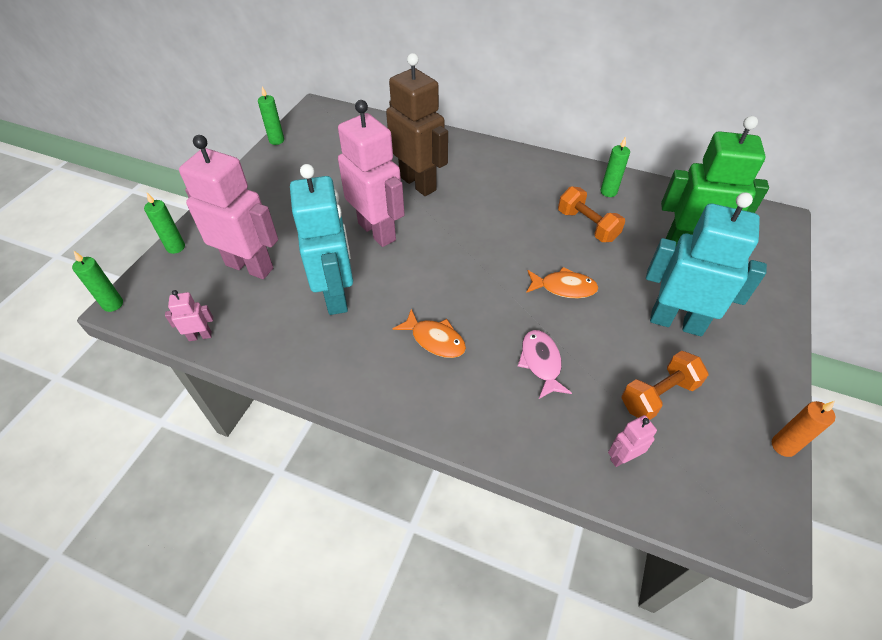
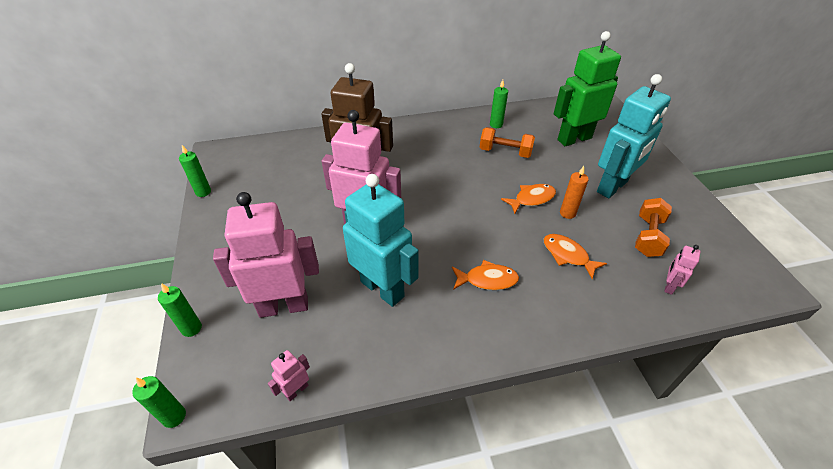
camera: 35 degrees left, 5 degrees down
pink fish [518,330,572,399] -> orange fish [543,234,607,279]
turquoise robot [646,192,767,336] -> turquoise robot turned 150 degrees clockwise [597,74,671,198]
orange candle [772,401,835,457] -> orange candle moved to [560,166,589,219]

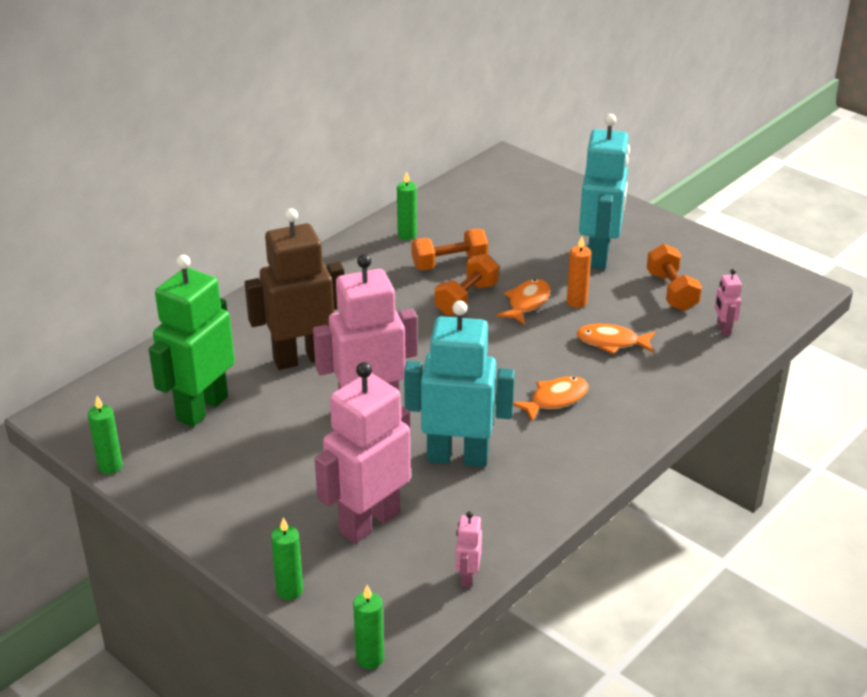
camera: 35 degrees left, 10 degrees down
green robot [554,31,621,146] -> green robot moved to [149,255,235,427]
none -> orange dumbbell [435,254,499,316]

